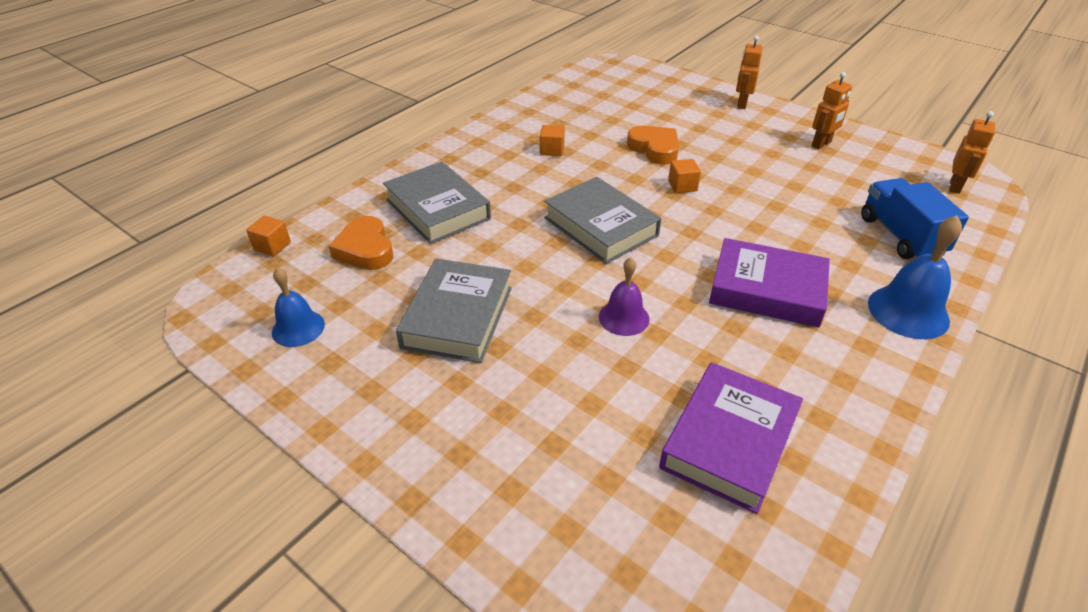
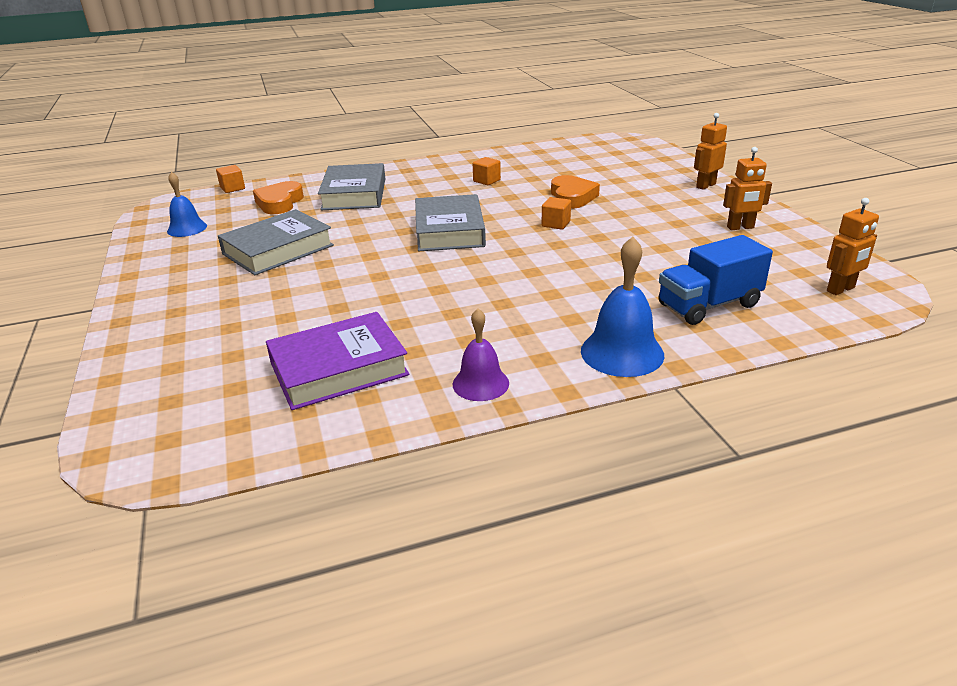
camera: 35 degrees right, 10 degrees down
purple bell [599,257,649,336] -> purple bell moved to [453,308,509,401]
purple book [709,238,830,327] -> none
blue truck [861,178,969,259] -> blue truck turned 135 degrees counterclockwise [658,235,773,325]

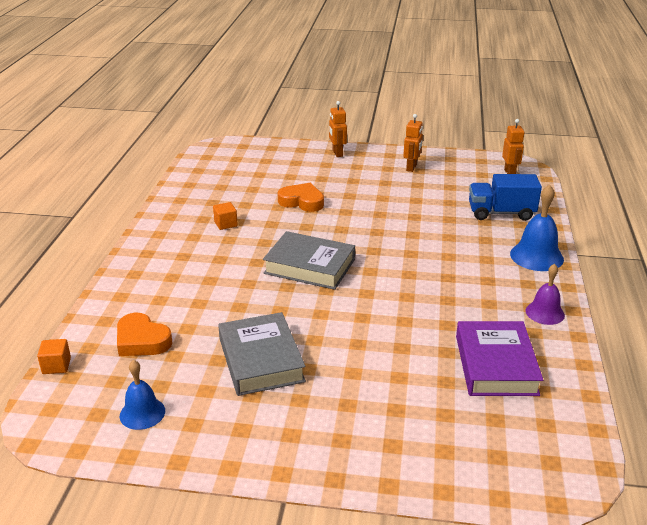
camera: 65 degrees left, 0 degrees up
grey book [318,163,385,210] -> none
orange cube [542,197,571,229] -> none
blue truck [658,235,773,325] -> blue truck turned 90 degrees clockwise [469,174,542,221]

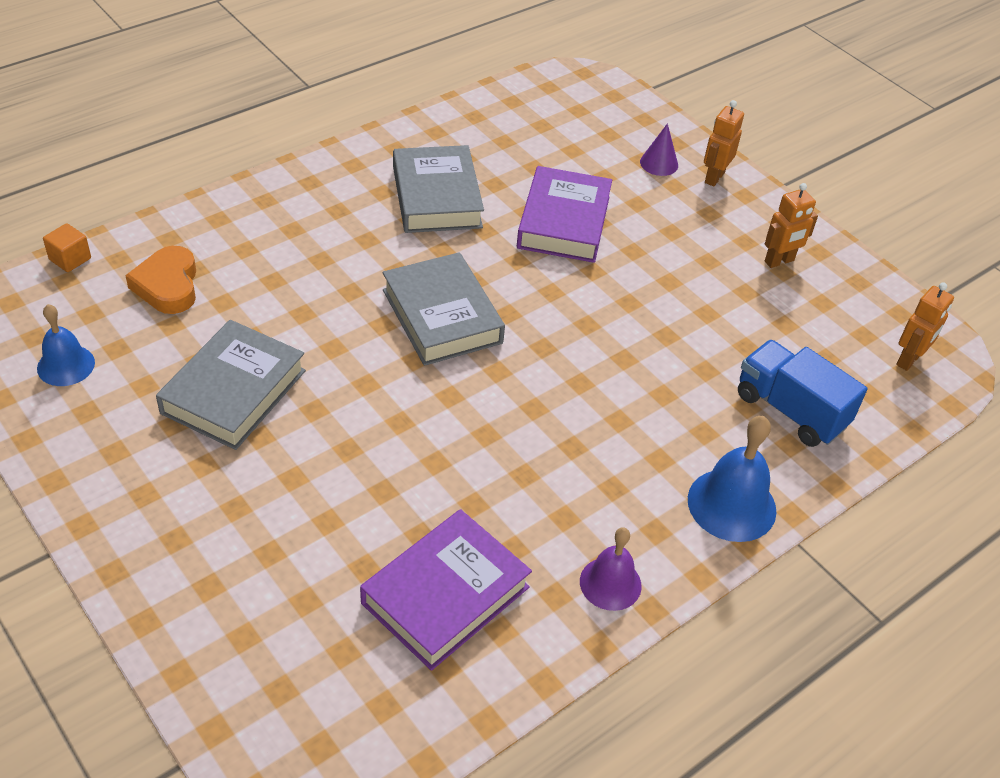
camera: 40 degrees right, 15 degrees up
orange cube [213,202,238,230] -> grey book [393,145,484,233]
orange heart [278,183,324,212] -> purple book [517,166,612,263]
none -> purple cone [640,123,678,176]

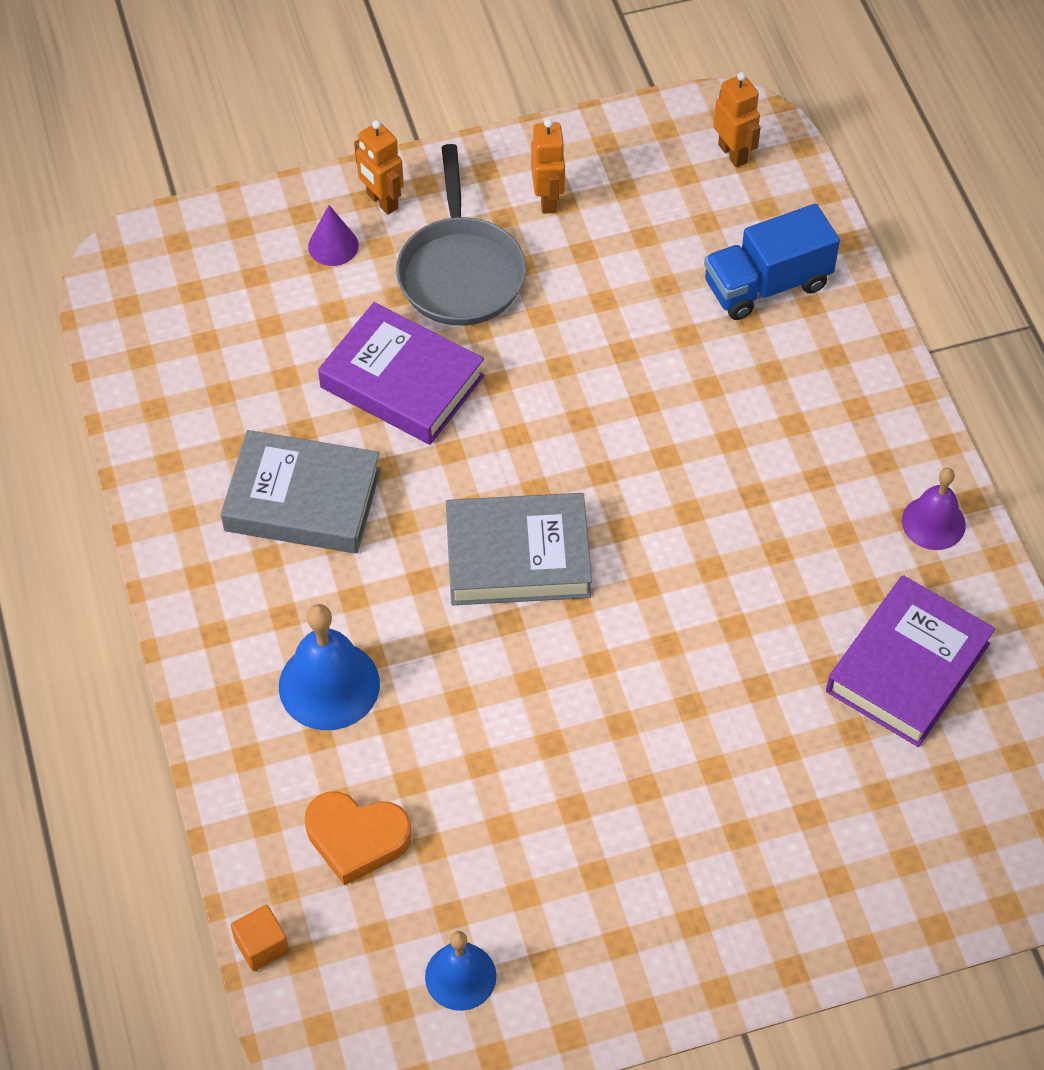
camera: 65 degrees left, 10 degrees up
grey book [156,320,306,450] -> none
purple book [360,509,532,671] -> purple book turned 60 degrees clockwise [826,575,995,747]
blue bell [688,416,776,542] -> blue bell moved to [279,604,380,730]
none -> grey pan [396,144,526,326]

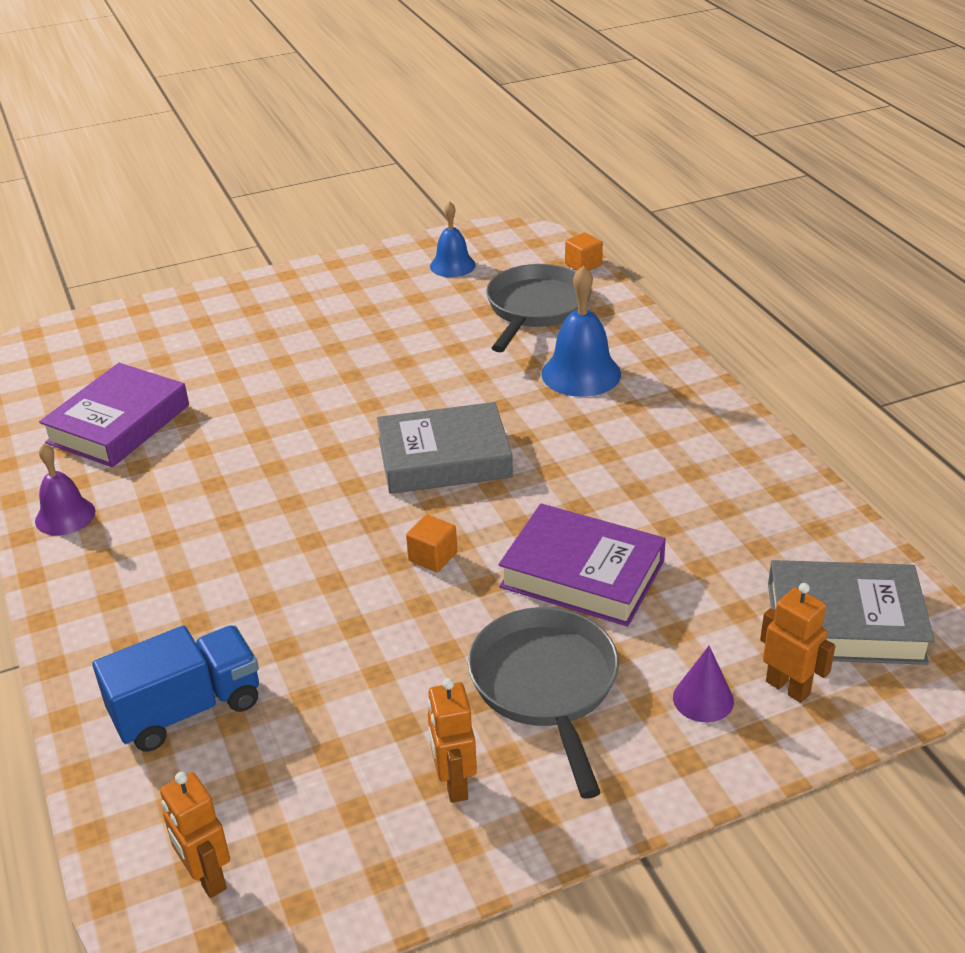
camera: 175 degrees right, 20 degrees down
grey book [221,430,381,553] -> grey book moved to [768,560,935,665]
orange heart [305,792,412,885] -> grey pan [486,264,591,352]
orange robot [354,120,404,215] -> orange robot moved to [760,583,835,703]
none -> orange cube [406,515,457,572]

